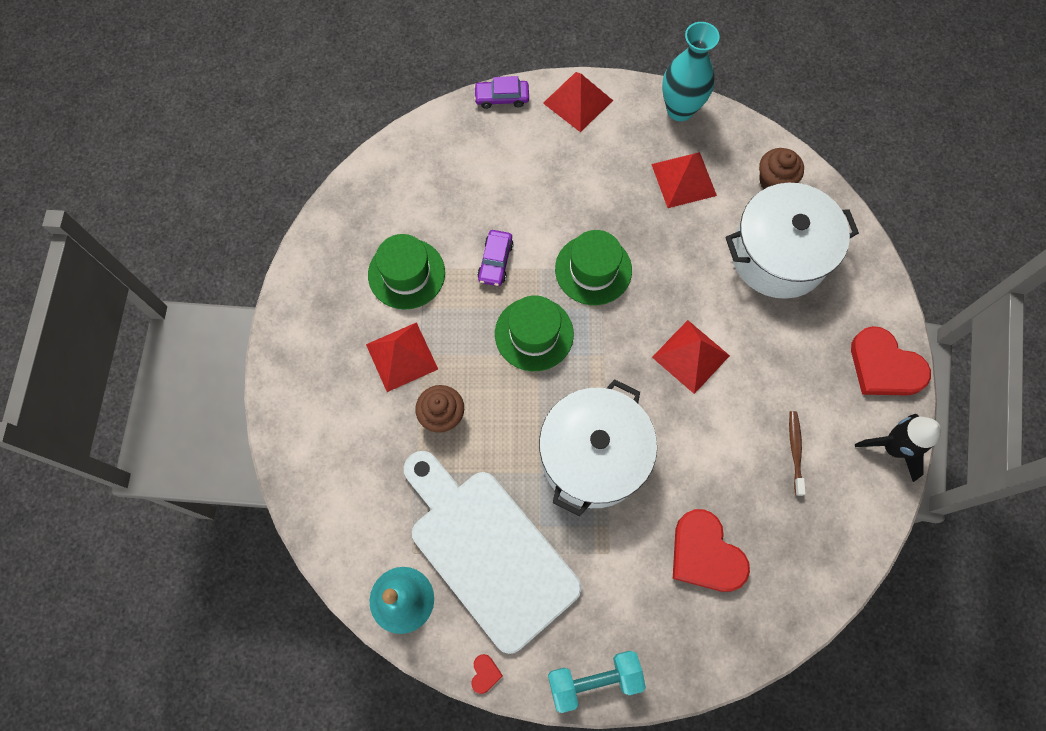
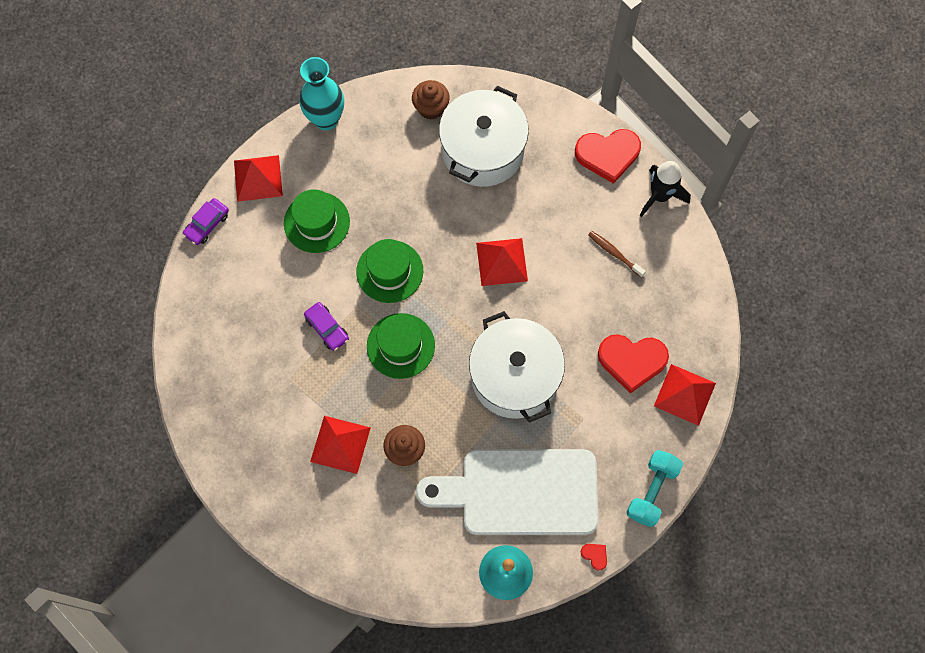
camera: 50 degrees left, 0 degrees up
green hat [368,234,445,310] -> green hat moved to [284,189,350,253]
red pyramid [651,152,717,208] -> red pyramid moved to [654,364,716,426]

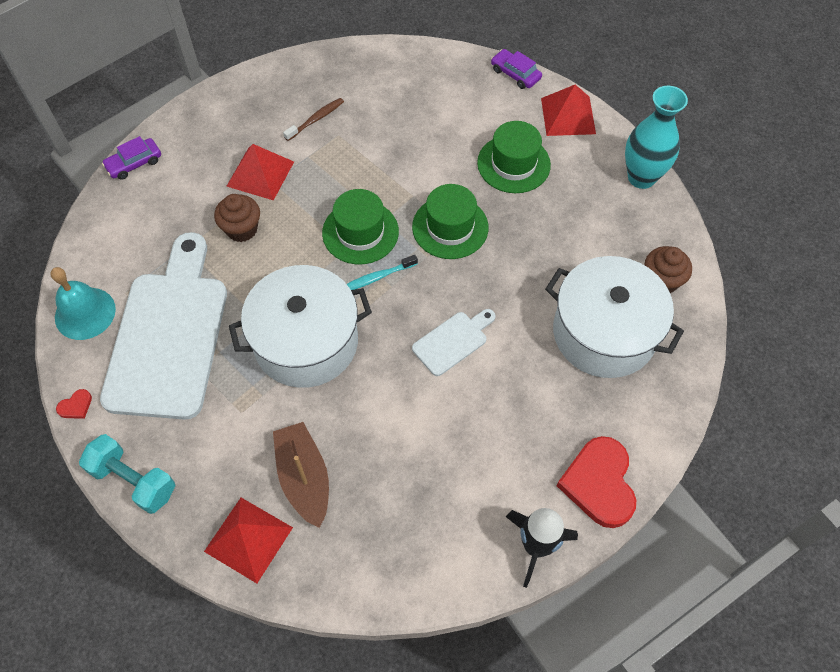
camera: 95 degrees right, 10 degrees down
purple car [304,302,349,351] -> purple car moved to [102,136,161,180]
red pyramid [476,238,528,286] -> white cutting board [412,309,496,376]
brown toothbrush [588,231,646,277] -> brown toothbrush moved to [283,98,344,141]
red heart [598,334,669,394] -> brown boat [273,422,329,528]
none -> turquoise toothbrush [347,255,418,290]

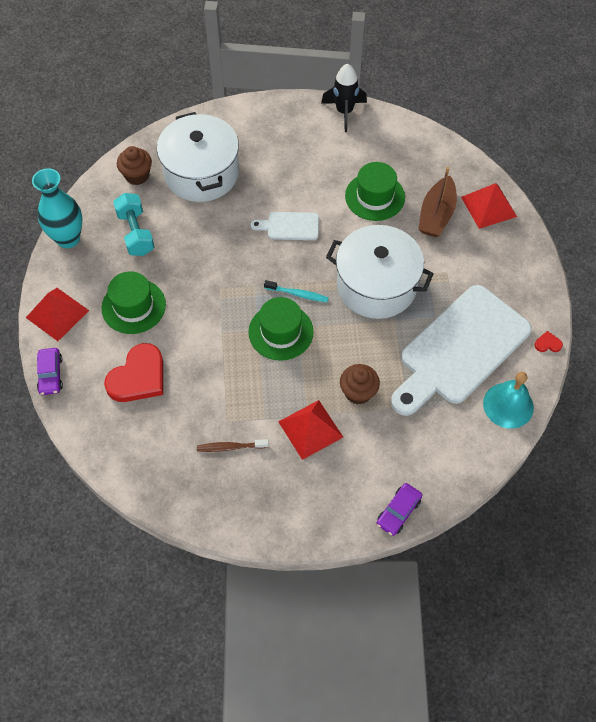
camera: 140 degrees left, 0 degrees up
turquoise dumbbell [79,434,176,514] -> turquoise dumbbell moved to [113,193,155,256]
purple car [102,136,161,180] -> purple car turned 120 degrees clockwise [376,483,422,536]
green hat [412,184,489,259] -> green hat moved to [345,162,405,221]
red heart [557,436,636,528] -> red heart moved to [104,343,163,402]

